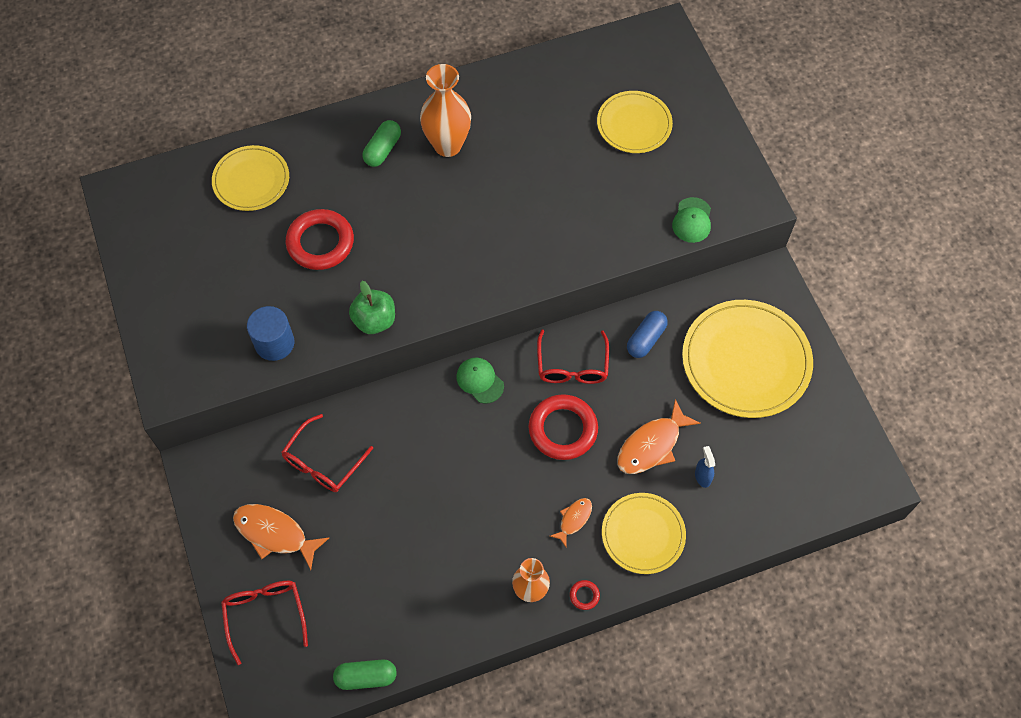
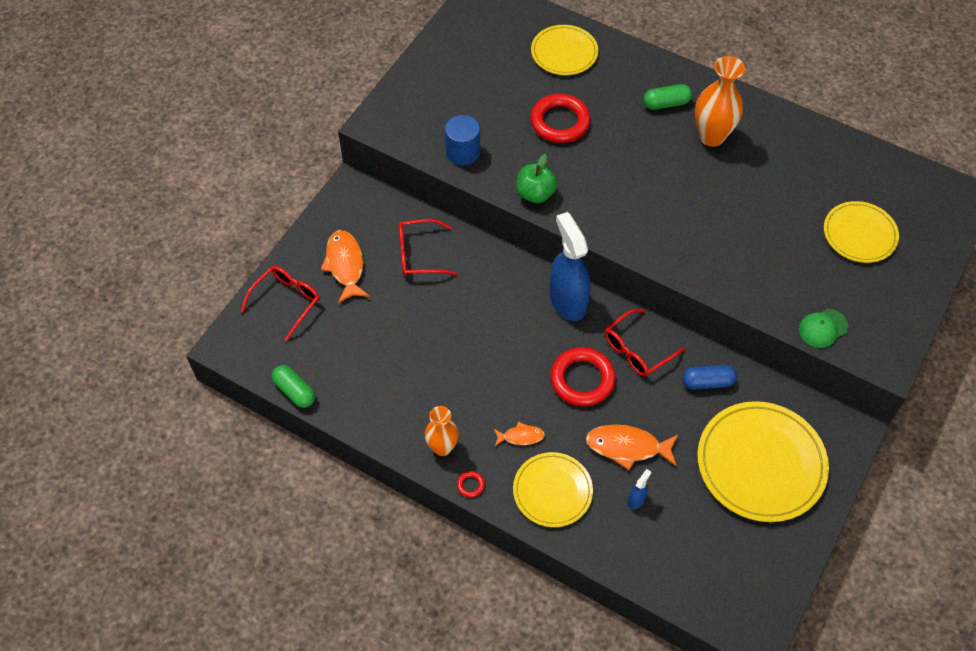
camera: 50 degrees right, 5 degrees down
green cap [456,358,504,404] -> blue spray bottle [550,212,590,321]

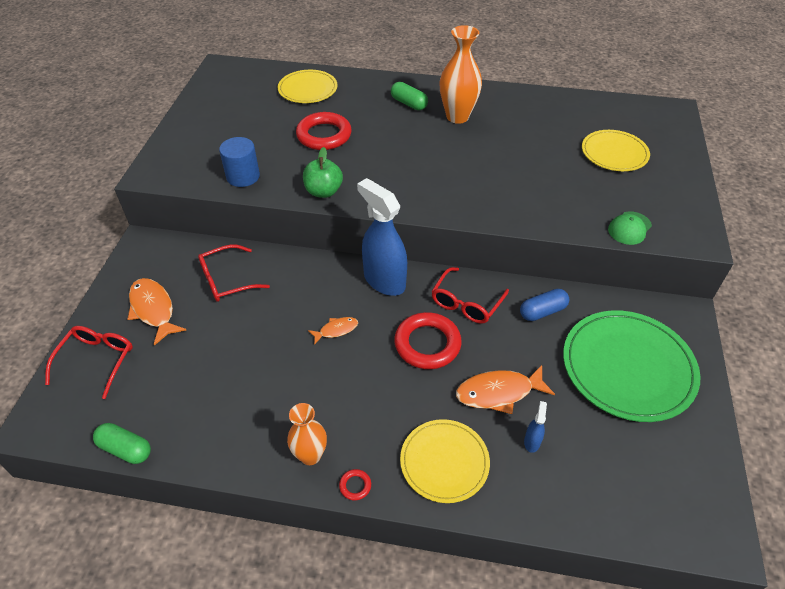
camera: 20 degrees left, 10 degrees down
orange fish [494,422,545,446] -> orange fish moved to [308,317,358,345]
green capsule [643,84,692,110] -> green capsule turned 75 degrees clockwise [391,82,428,110]
yellow plate [697,401,829,522] -> green plate [563,310,701,422]

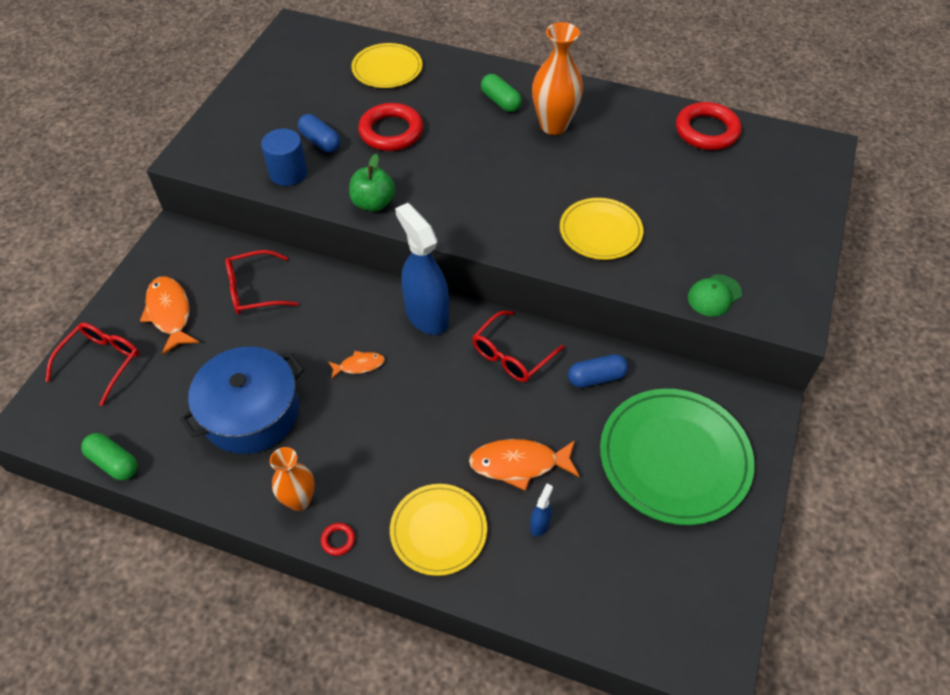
camera: 10 degrees right, 5 degrees up
red ring [394,312,462,369] -> red ring moved to [676,102,742,150]
yellow plate [582,130,650,171] -> yellow plate moved to [560,198,643,260]
none -> blue pot [180,347,305,454]
none -> blue capsule [298,114,341,153]

